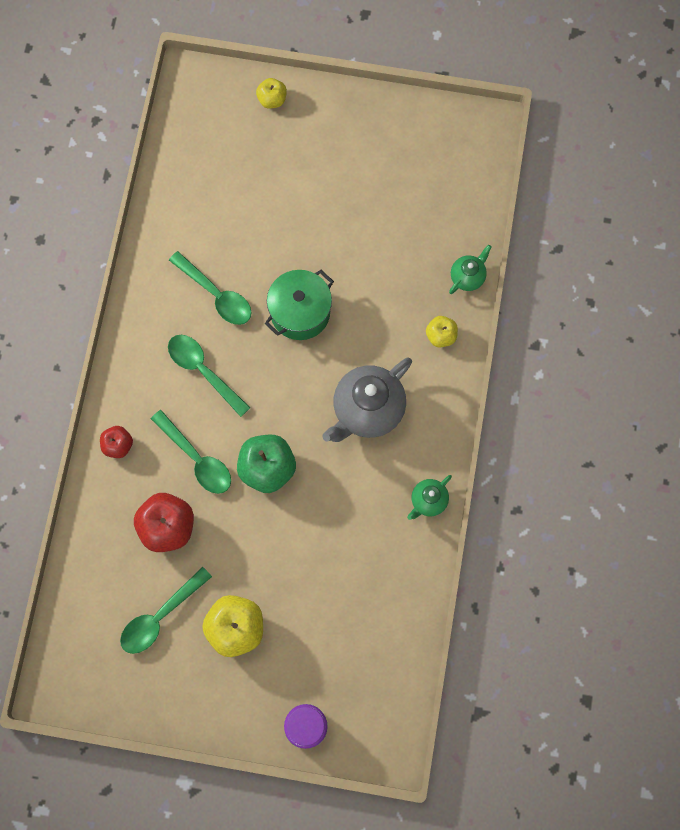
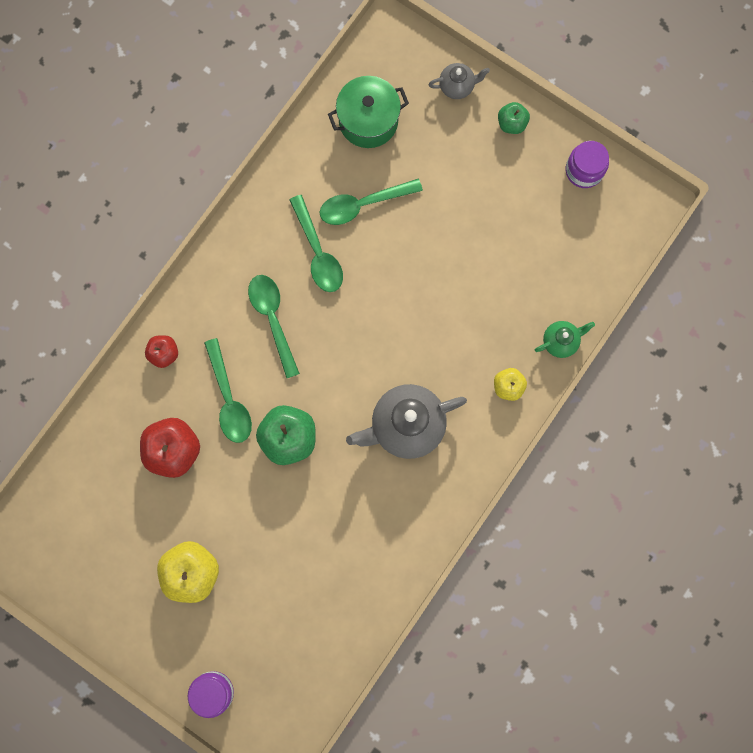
camera: 25 degrees right, 5 degrees up
green spoon [120,567,212,654] -> green spoon moved to [320,179,423,225]
yellow apple [256,78,287,109] -> grey teapot [428,63,490,99]
green pot [265,270,334,340] -> green pot moved to [328,76,409,148]
green teapot [407,475,452,520] -> none
none -> green apple [498,102,530,134]
none -> purple jar [566,141,609,188]

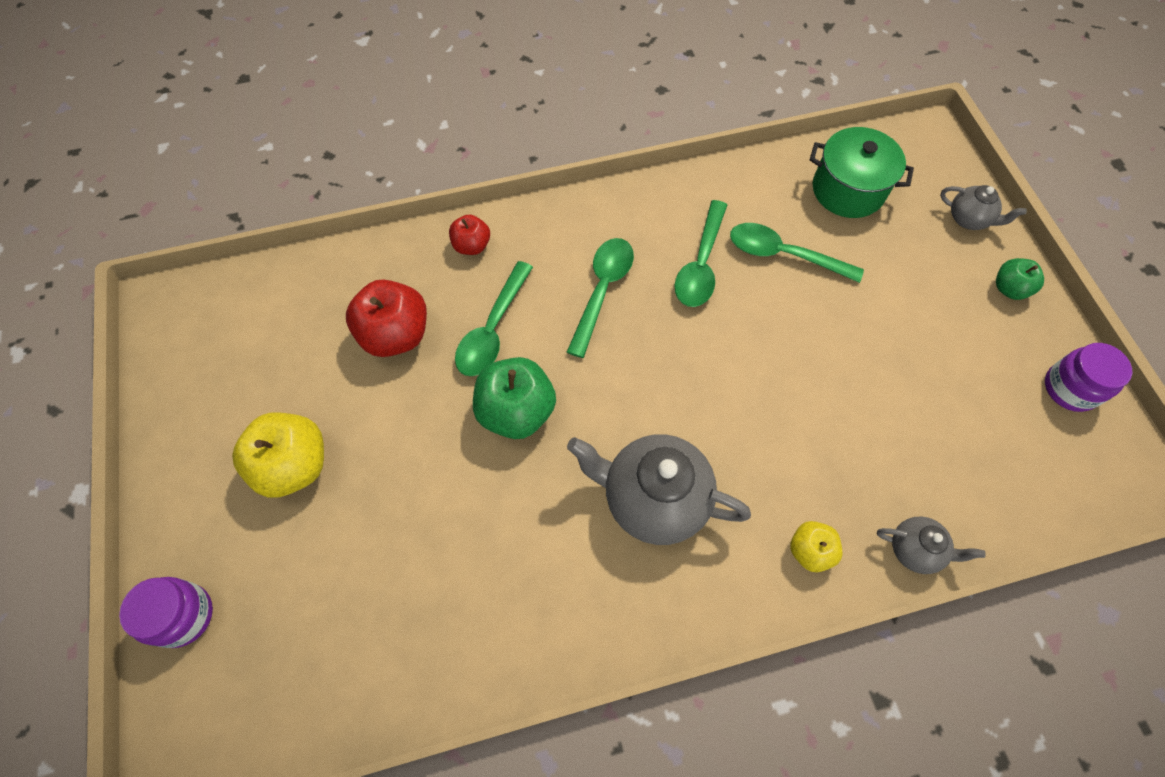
camera: 40 degrees right, 15 degrees down
green teapot [535,321,595,358] -> grey teapot [877,517,986,574]

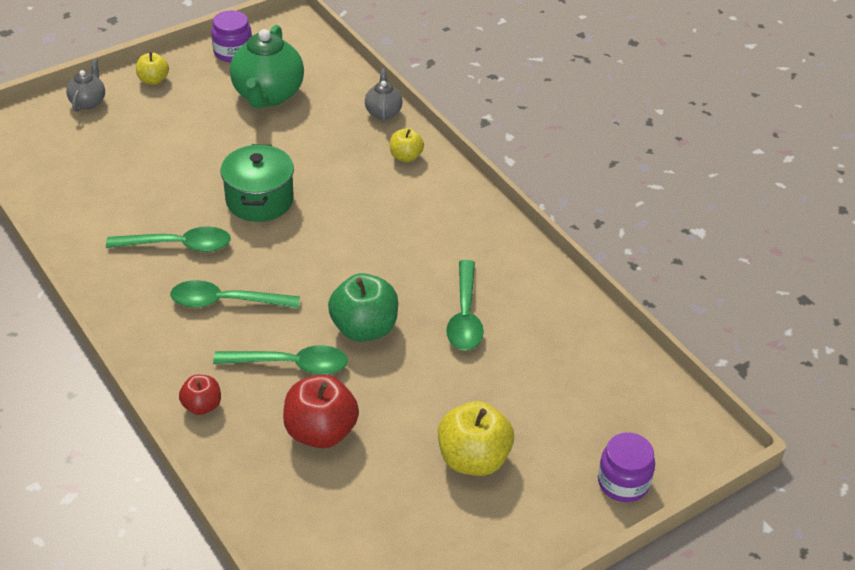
camera: 110 degrees left, 20 degrees down
grey teapot [567,434,751,545] -> none
green spoon [730,223,864,283] -> green spoon moved to [446,260,484,350]
green pot [810,127,914,218] -> green pot moved to [221,144,294,222]
green apple [996,258,1044,300] -> yellow apple [136,52,169,85]
none -> green teapot [230,25,304,108]

